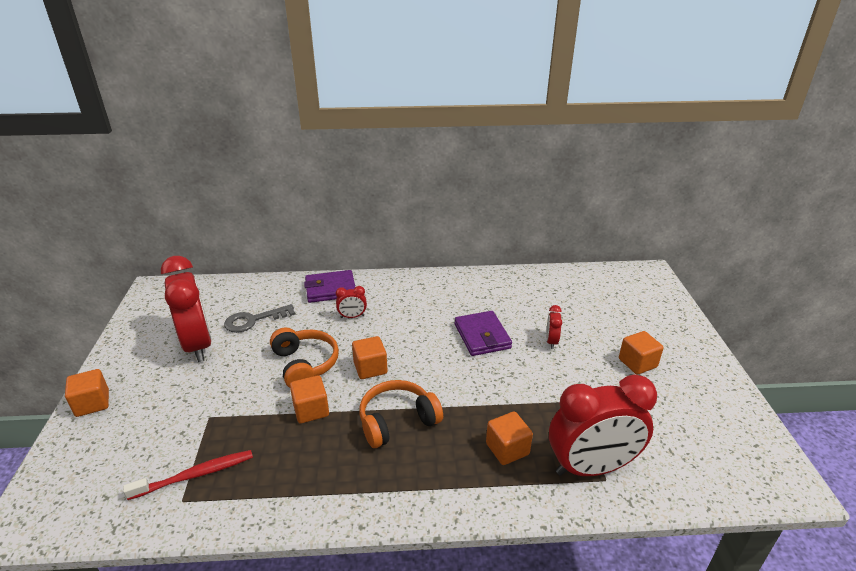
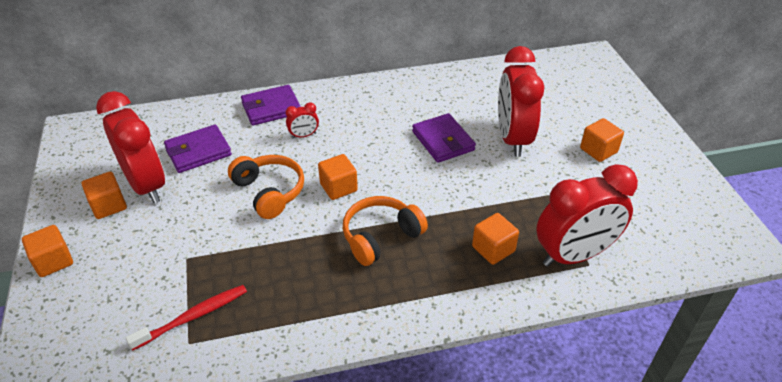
camera: 10 degrees left, 10 degrees up
grey key [224,304,295,333] -> purple wallet [164,124,232,173]
orange cube [290,375,329,423] -> orange cube moved to [82,172,127,219]
red clock [546,305,562,349] -> red clock [498,46,544,157], size x2.39

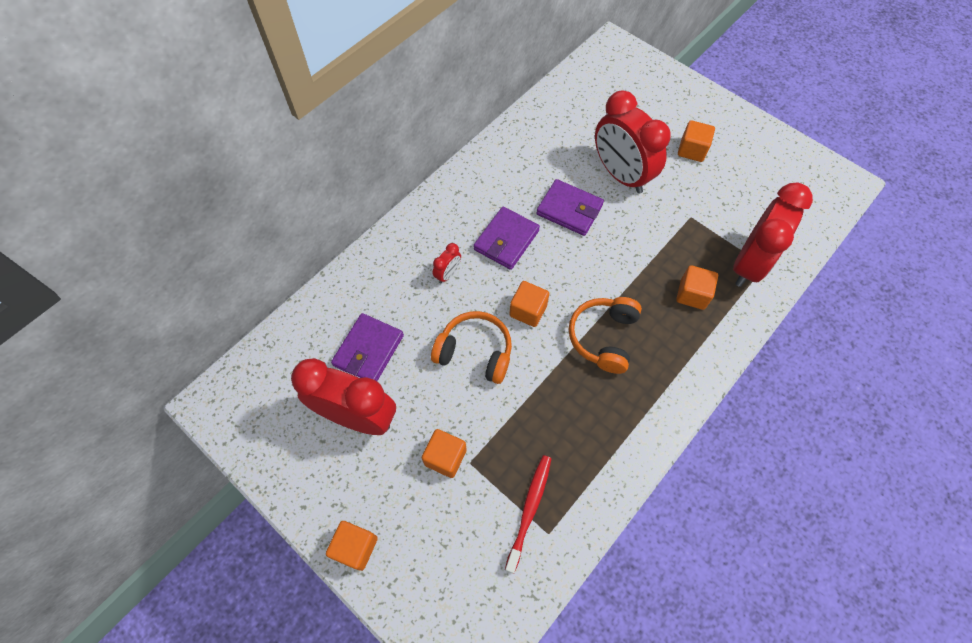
camera: 35 degrees left, 20 degrees up
orange cube [82,172,127,219] -> orange cube moved to [422,429,467,478]
purple wallet [241,85,301,126] -> purple wallet moved to [474,207,540,270]

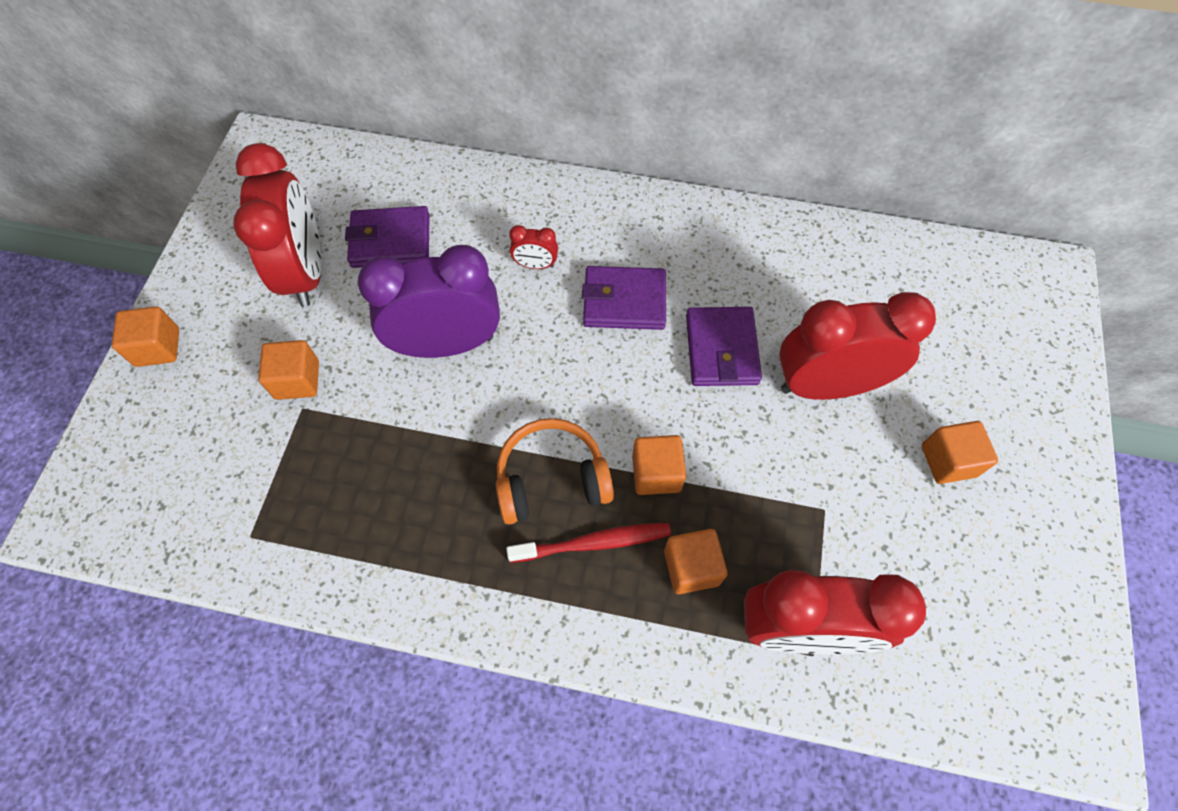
camera: 60 degrees right, 0 degrees up
orange headphones [431,311,512,384] -> purple clock [357,245,500,358]
red toothbrush [505,455,552,574] -> red toothbrush moved to [506,523,671,563]
orange cube [509,281,550,327] -> orange cube moved to [632,435,686,495]
red clock [595,90,671,194] -> red clock turned 60 degrees clockwise [779,292,936,400]

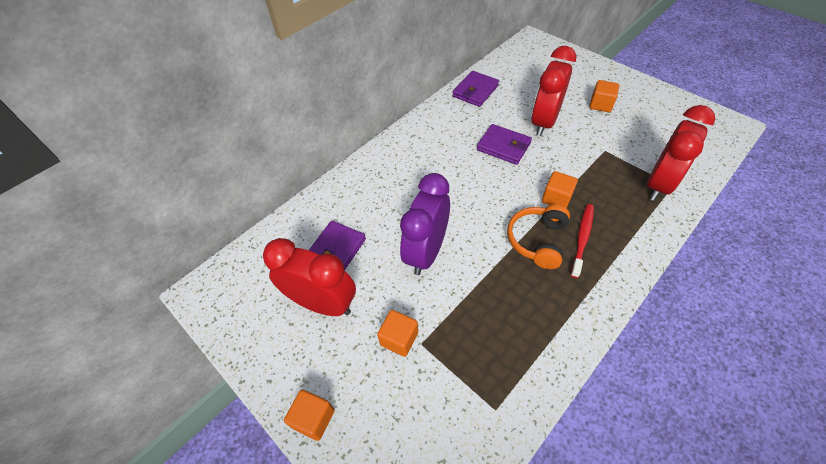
camera: 55 degrees left, 10 degrees down
red clock [509,225,558,269] -> none
purple wallet [582,266,666,330] -> purple wallet moved to [452,71,499,107]
orange cube [664,529,728,594] -> none

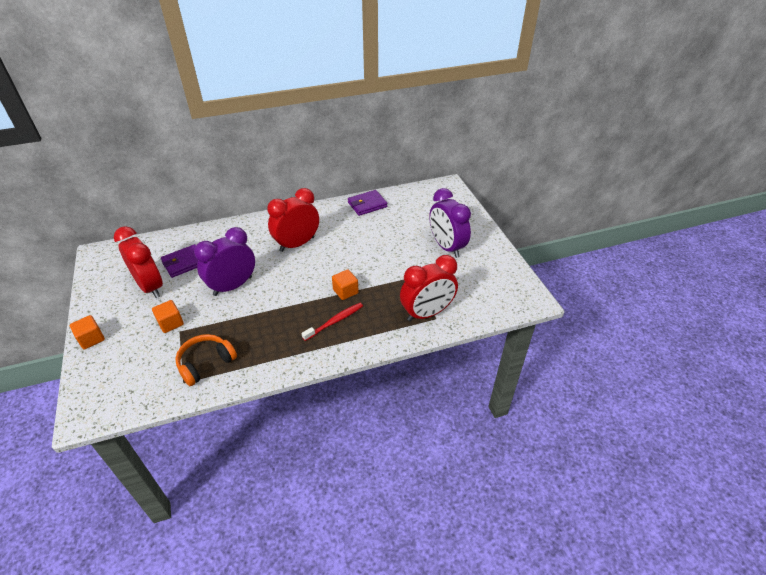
camera: 25 degrees right, 10 degrees down
purple wallet [477,124,532,165] -> none
orange headphones [507,205,570,269] -> orange headphones moved to [175,334,237,386]
red clock [531,46,576,136] -> red clock moved to [267,188,319,252]
orange cube [589,80,619,112] -> purple clock [429,188,471,258]

